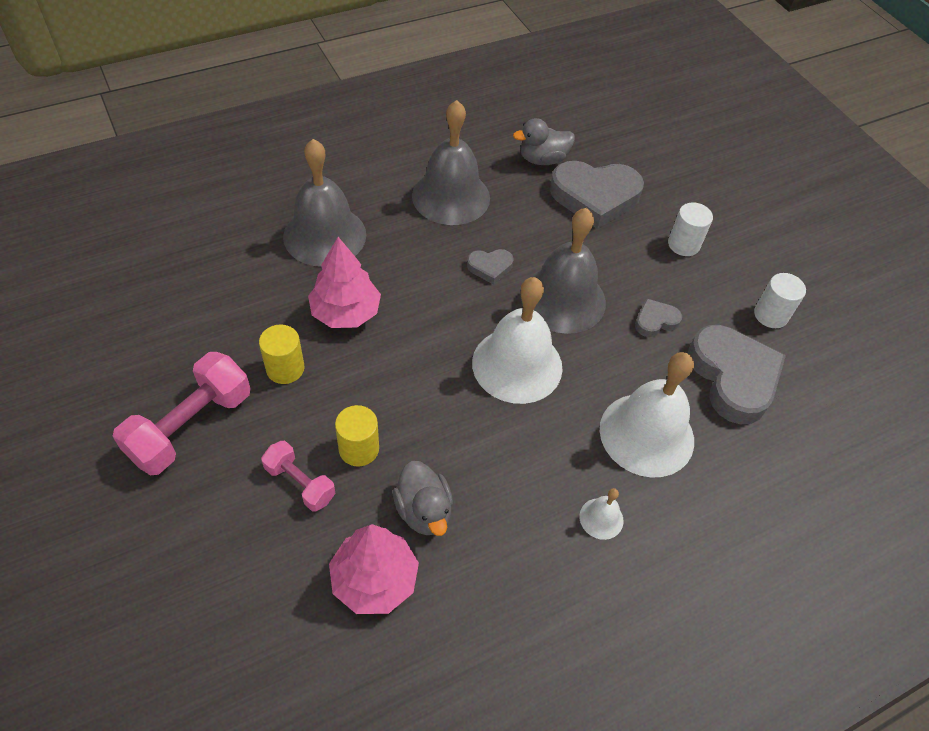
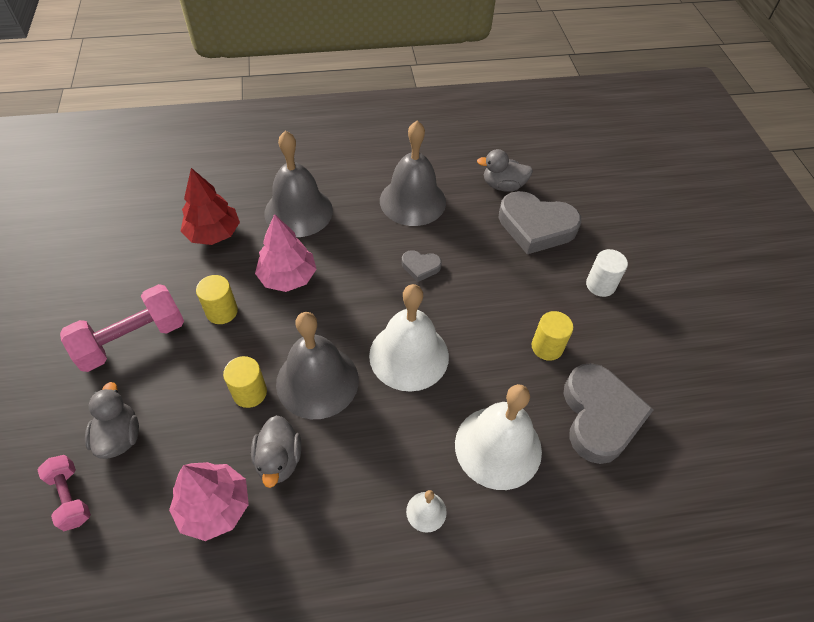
camera: 20 degrees right, 0 degrees up
pink dumbbell [261,441,336,512] -> pink dumbbell moved to [38,455,91,531]
grey bell [521,208,606,334] -> grey bell moved to [276,312,359,419]
grey heart [635,298,682,337] -> yellow cylinder [532,311,573,361]
white cylinder [754,273,806,328] -> none
none -> grey duck [85,382,139,459]
none -> red tree [181,168,240,245]

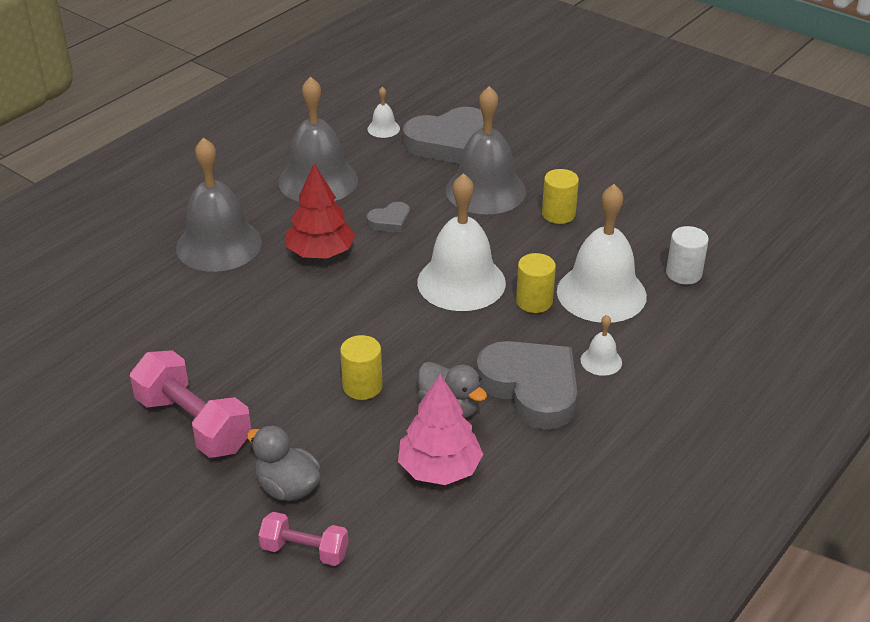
camera: 40 degrees left, 15 degrees down
pink dumbbell [60,284,184,372] -> pink dumbbell turned 60 degrees counterclockwise [130,350,251,458]
red tree [181,168,240,245] -> red tree moved to [286,164,355,259]
yellow cylinder [196,275,238,324] -> yellow cylinder moved to [516,253,556,313]
pink tree [255,214,316,292] -> none
grey bell [276,312,359,419] -> grey bell moved to [446,86,526,214]
grey duck [477,149,533,191] -> white bell [367,87,400,138]
grey heart [563,363,654,464] -> grey heart moved to [476,341,577,430]
white cylinder [586,249,628,297] -> white cylinder moved to [666,226,709,284]

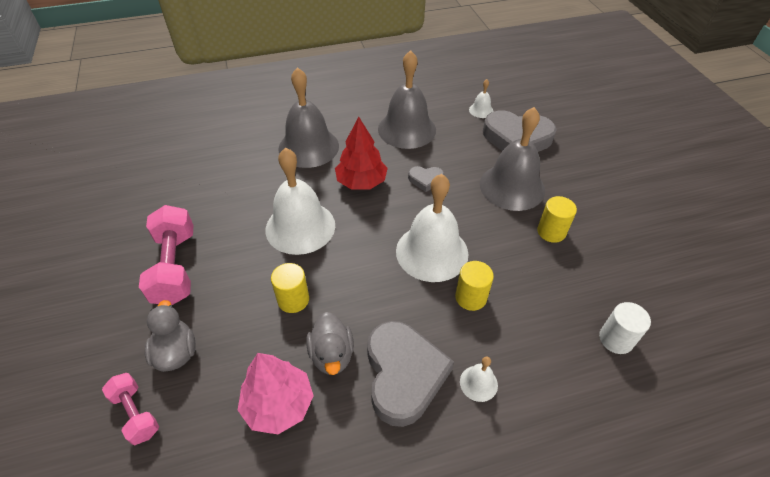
camera: 35 degrees right, 10 degrees up
white bell [557,184,647,323] -> white bell moved to [265,148,335,255]

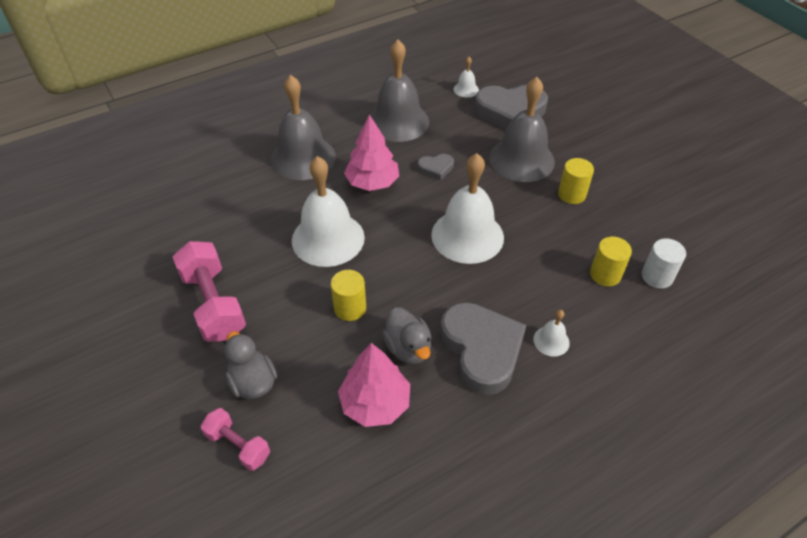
camera: 15 degrees left, 0 degrees up
red tree [335,117,388,189] -> pink tree [344,114,399,191]
yellow cylinder [455,261,494,311] -> yellow cylinder moved to [590,237,632,286]

